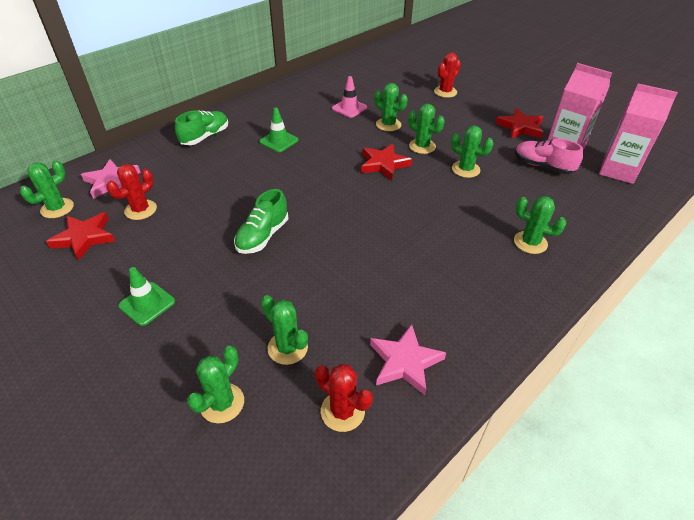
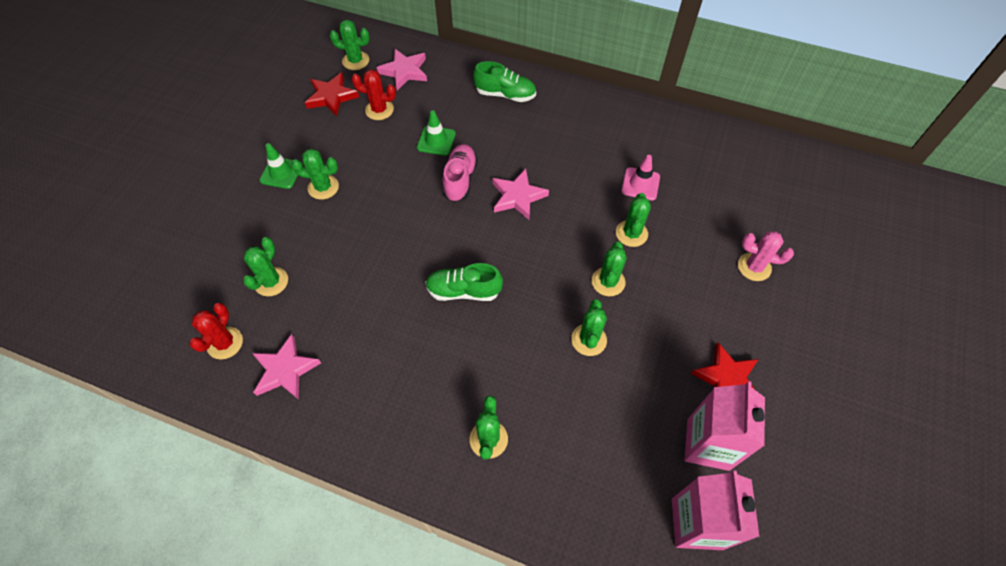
camera: 65 degrees right, 15 degrees up
green cactus [187,346,244,423] -> green cactus moved to [291,149,339,200]
green shoe [234,189,288,254] -> green shoe moved to [425,263,503,301]
green traffic cone [259,108,298,152] -> green traffic cone moved to [417,110,456,156]
red star [361,144,412,180] -> none
red cactus [434,52,461,98] -> pink cactus [738,231,794,281]
pink shoe [515,139,583,174] -> pink shoe moved to [443,144,478,202]
none -> pink star [493,169,549,220]

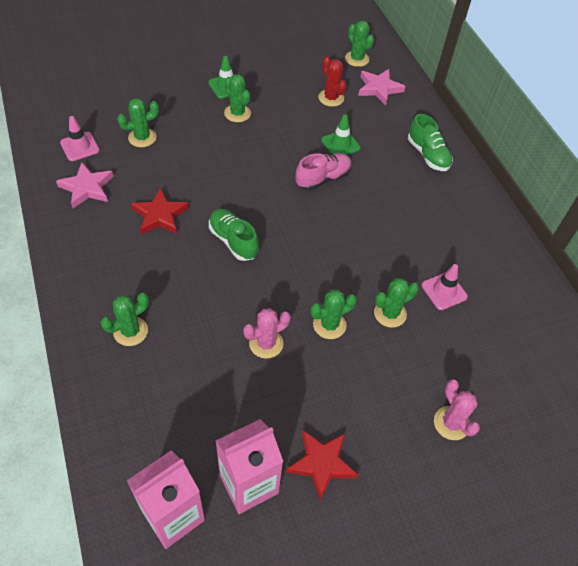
camera: 45 degrees right, 5 degrees down
red cactus [189,303,243,359] -> pink traffic cone [60,116,100,161]
red star [305,73,359,117] -> red star moved to [131,188,189,235]
pink star [493,169,549,220] -> none
green cactus [571,299,607,356] -> pink cactus [243,308,291,359]

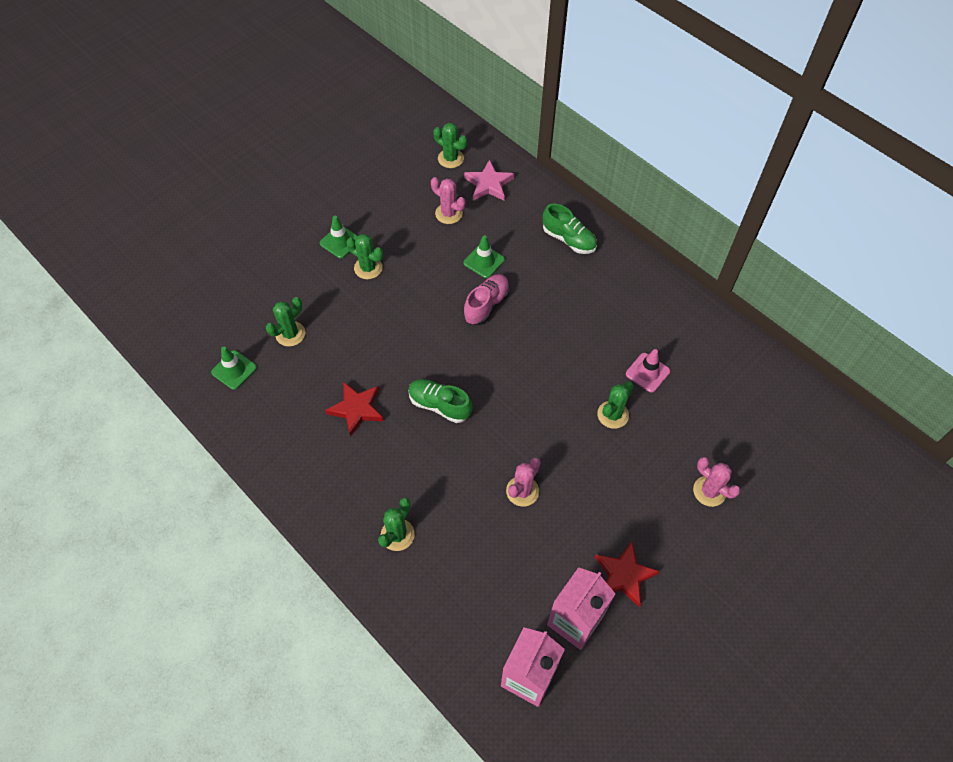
camera: 20 degrees left, 5 degrees up
pink star [56,162,114,208] -> none
pink traffic cone [60,116,100,161] -> green traffic cone [211,347,257,390]
green cactus [310,290,357,339] -> none
red cactus [318,56,346,107] -> pink cactus [431,177,465,224]

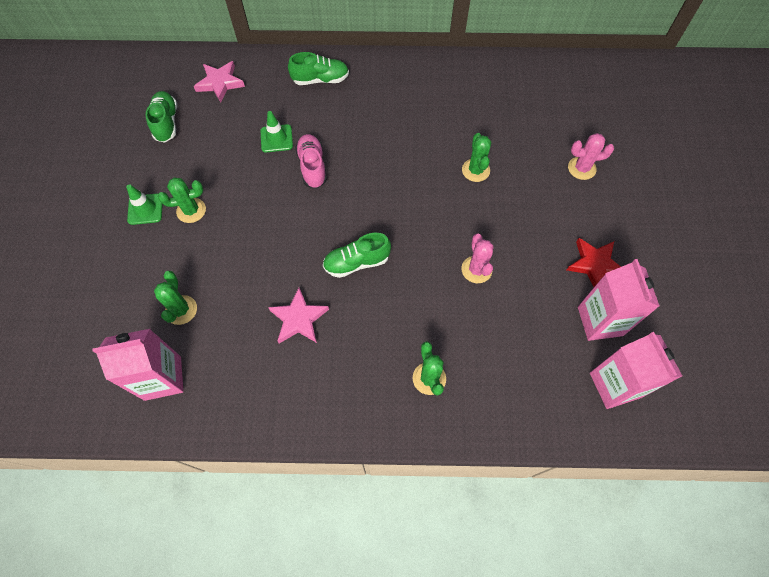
camera: 45 degrees left, 5 degrees up
green traffic cone [211,347,257,390] -> pink carton [92,329,184,401]
red star [325,382,384,437] -> pink star [268,288,329,343]
pink cactus [431,177,465,224] -> none
green cactus [433,123,467,168] -> none
pink traffic cone [626,349,670,392] -> none
none -> green shoe [145,91,177,143]

